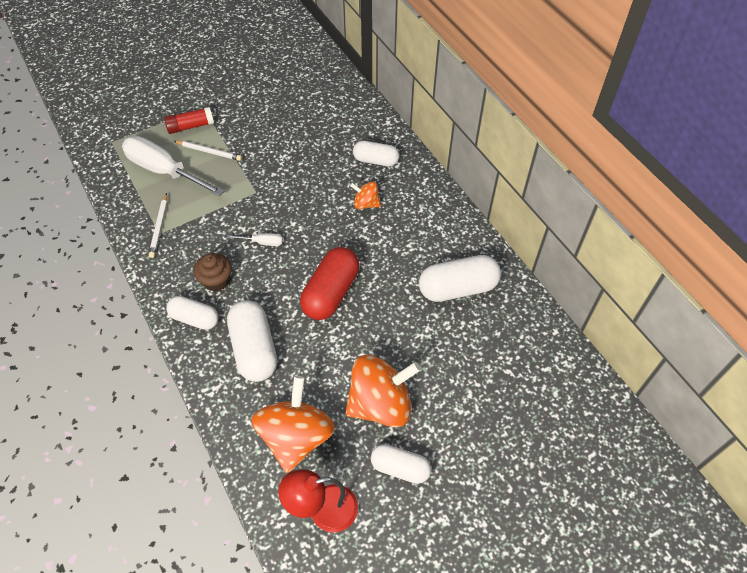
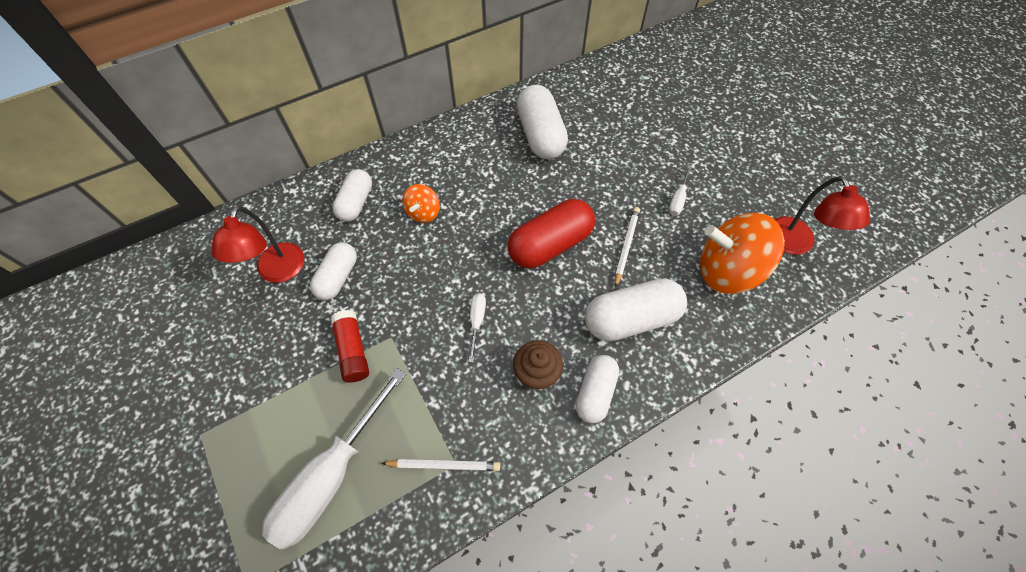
camera: 90 degrees left, 5 degrees up
red glue stick [164,107,214,134] -> red glue stick moved to [330,310,369,383]
white pencil [174,141,242,161] -> white pencil moved to [615,207,640,288]
red capsule [300,247,359,320] -> red capsule turned 60 degrees counterclockwise [508,199,595,268]
orange spinning top [345,355,421,427] -> white screwdriver [669,166,692,216]
white capsule [371,444,431,484] -> white capsule moved to [310,242,357,300]
none -> red lamp [211,206,304,283]

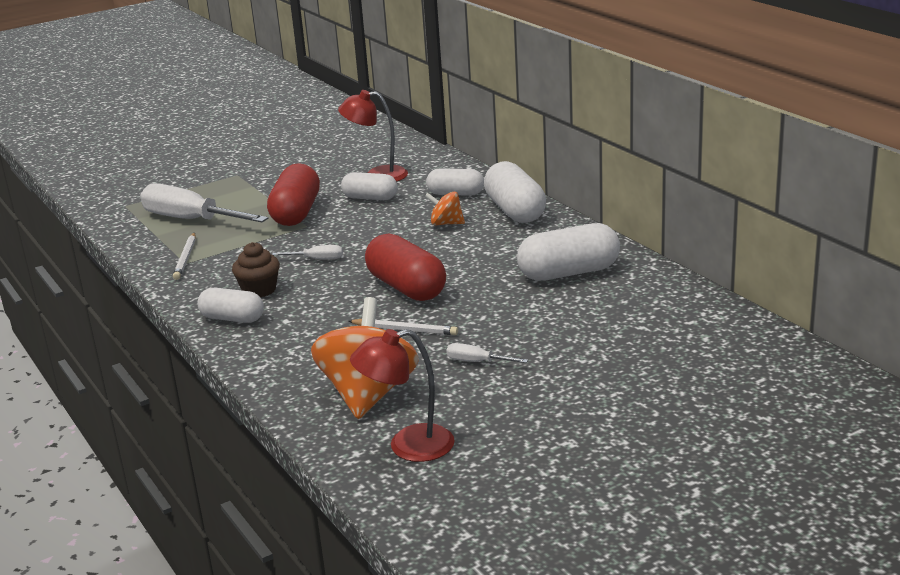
camera: 90 degrees right, 35 degrees down
red glue stick [330,310,369,383] -> red capsule [267,163,320,226]
white capsule [585,278,687,341] -> white capsule moved to [484,161,546,223]

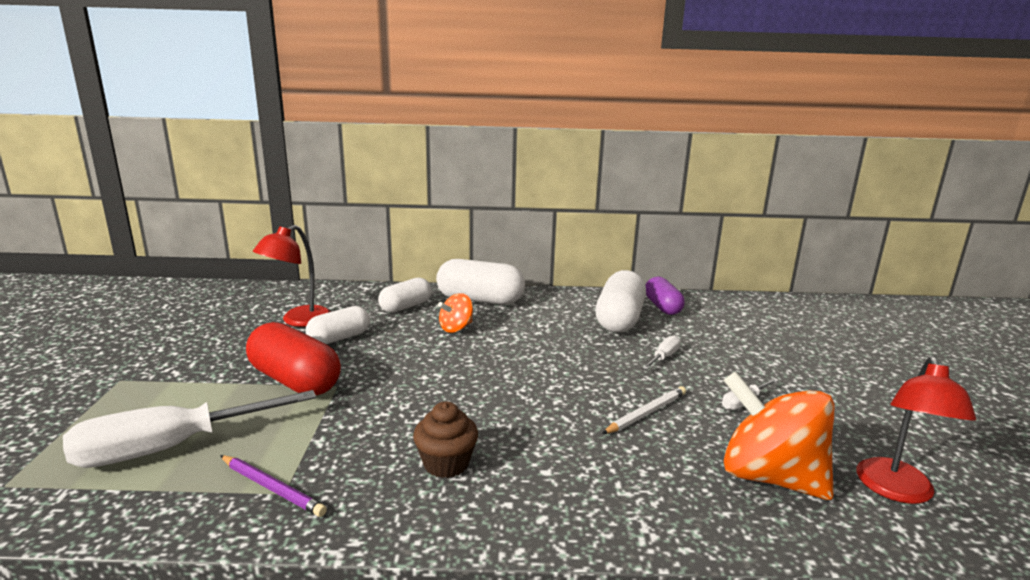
camera: 60 degrees left, 5 degrees down
white pencil [173,232,196,280] -> purple pencil [220,455,327,517]
white capsule [197,288,264,323] -> none
white screwdriver [272,245,343,259] -> white screwdriver moved to [642,335,681,370]
red capsule [365,233,446,301] -> none
none -> purple capsule [646,276,685,315]

